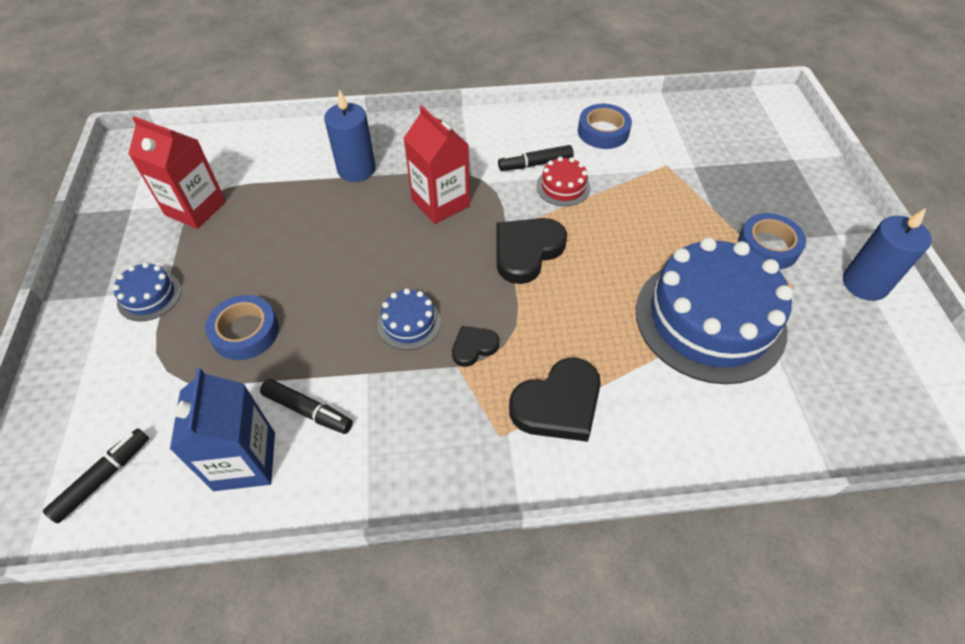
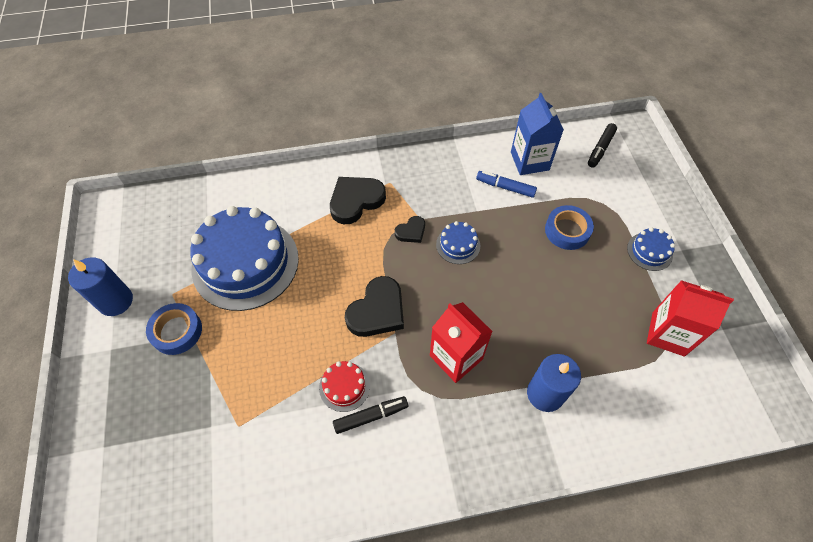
camera: 175 degrees right, 5 degrees up
black marker [260,379,353,434] -> blue marker [476,171,537,198]
blue tape [578,104,632,149] -> none

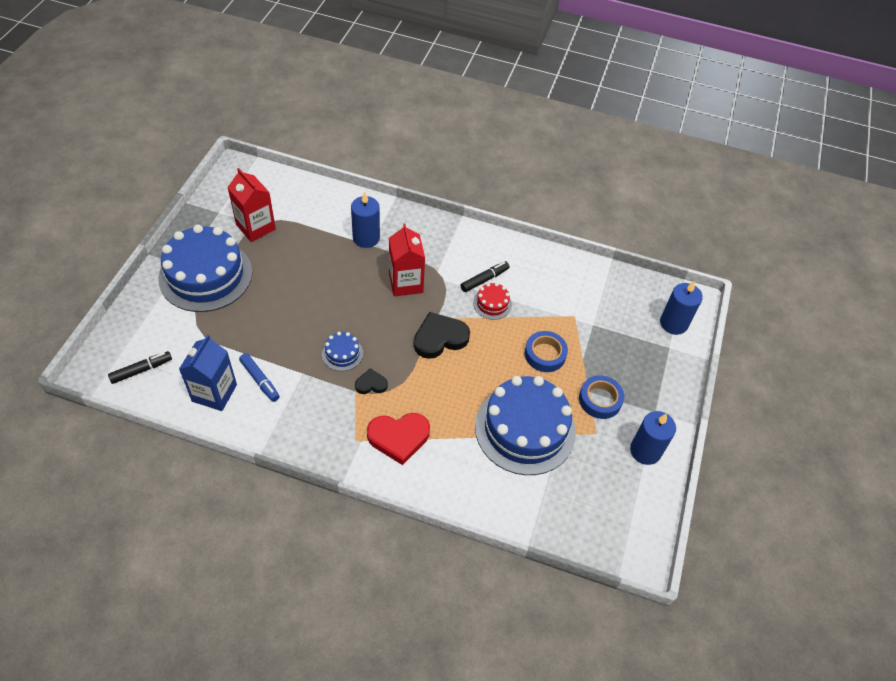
camera: 155 degrees left, 5 degrees down
black heart [330,177,386,224] -> red heart [367,413,430,465]
black marker [333,396,408,434] -> black marker turned 135 degrees clockwise [461,261,509,292]
blue tape [545,205,594,250] -> blue tape moved to [525,331,568,372]
blue cake [627,227,675,271] -> blue cake [158,225,253,312], size x2.34
none -> blue candle [660,281,703,335]

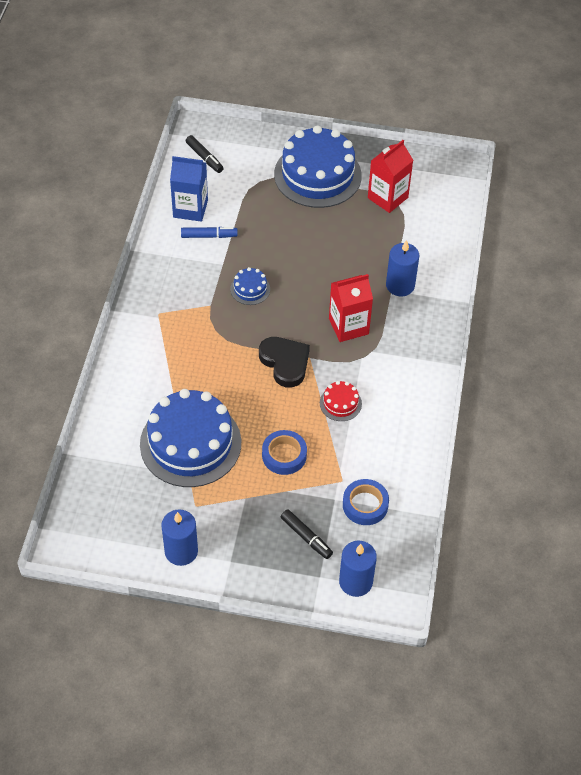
camera: 85 degrees right, 0 degrees up
blue marker [239,353,280,402] -> blue marker turned 135 degrees counterclockwise [181,227,238,238]
black heart [355,368,388,394] -> none
red heart [367,413,430,465] -> none
black marker [461,261,509,292] -> black marker moved to [281,509,333,559]
blue tape [579,375,624,419] -> blue tape moved to [343,479,389,525]

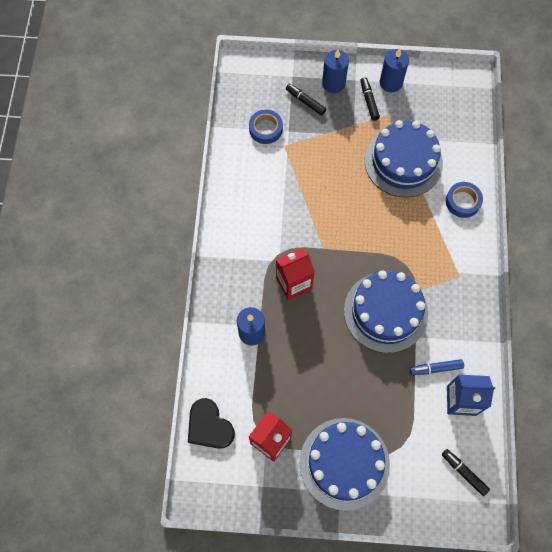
camera: 175 degrees right, 15 degrees up
blue cake [230,267,270,305] -> blue cake [344,270,428,353], size x2.34
black heart [259,337,310,388] -> black heart moved to [188,398,235,449]
blue tape [262,430,307,475] -> blue tape moved to [446,182,483,218]
red cake [320,381,362,421] -> none
blue candle [339,541,377,597] -> blue candle moved to [322,49,349,93]
none -> black marker [360,77,380,121]

